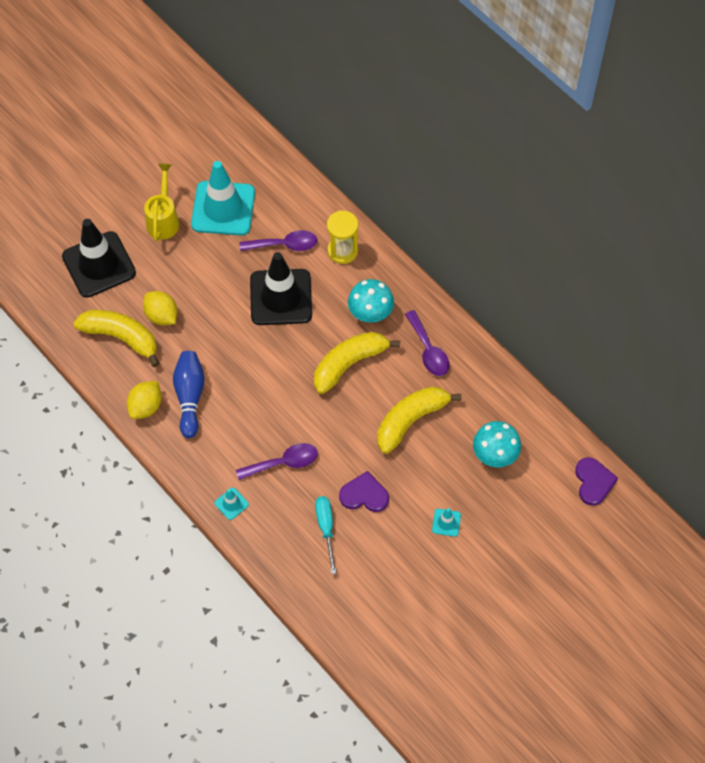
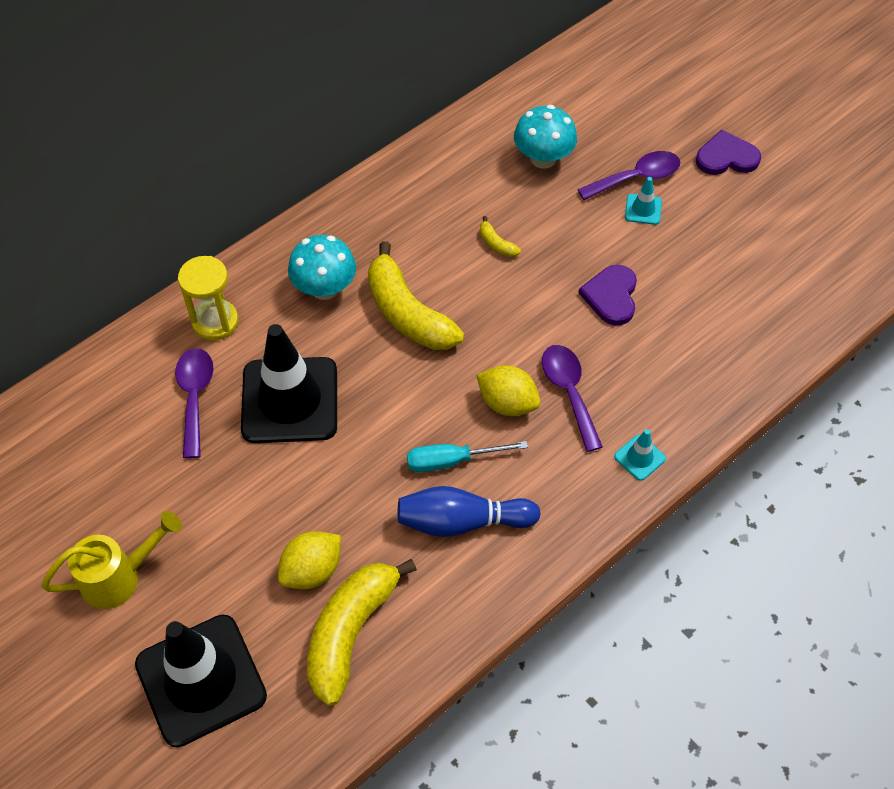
camera: 90 degrees left, 5 degrees down
yellow lemon [127,381,162,419] -> yellow lemon moved to [476,365,540,416]
yellow watering can [144,163,179,242] -> yellow watering can turned 150 degrees clockwise [41,511,182,609]
turquoise traffic cone [191,161,255,235] -> none
turquoise screwdriver [315,496,336,574] -> turquoise screwdriver moved to [407,441,528,472]
yellow banana [377,386,462,454] -> yellow banana [480,216,521,257], size x0.42
purple spoon [405,310,450,376] -> purple spoon moved to [577,151,680,200]
purple heart [575,457,618,506] -> purple heart moved to [696,130,761,175]

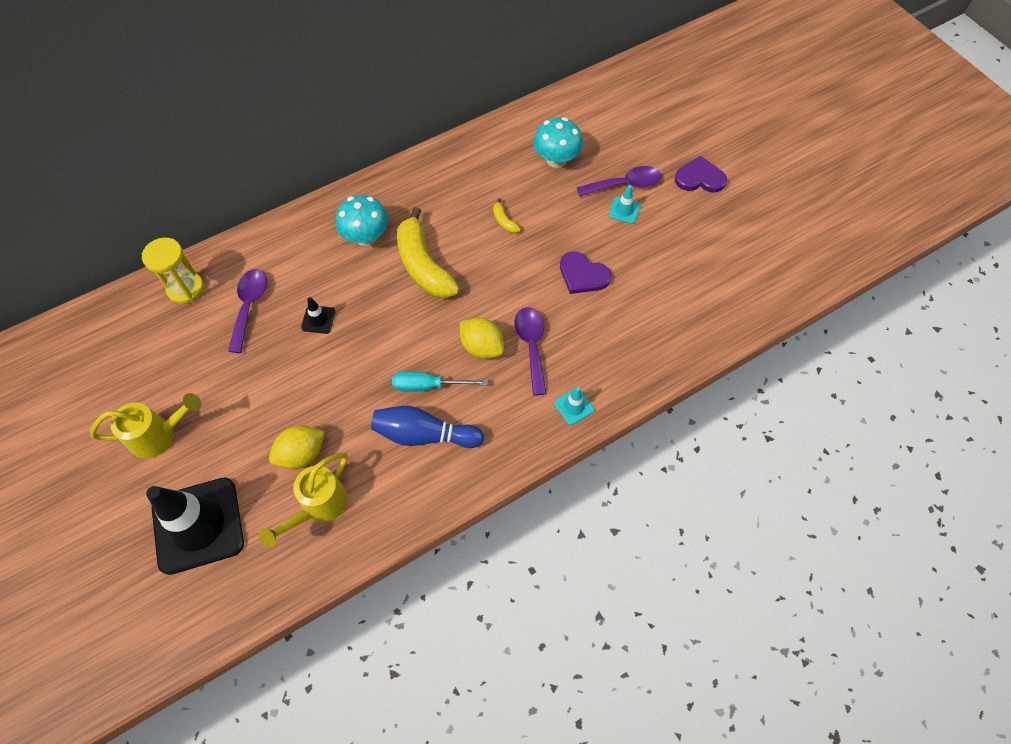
camera: 10 degrees right, 5 degrees up
yellow hourglass [178,256,239,341] -> yellow hourglass moved to [142,238,204,304]
black traffic cone [241,324,337,443] -> black traffic cone [301,297,336,334], size x0.41
yellow banana [307,559,417,706] -> yellow watering can [259,453,348,548]
purple heart [579,265,637,325] -> purple heart turned 75 degrees counterclockwise [560,251,611,294]

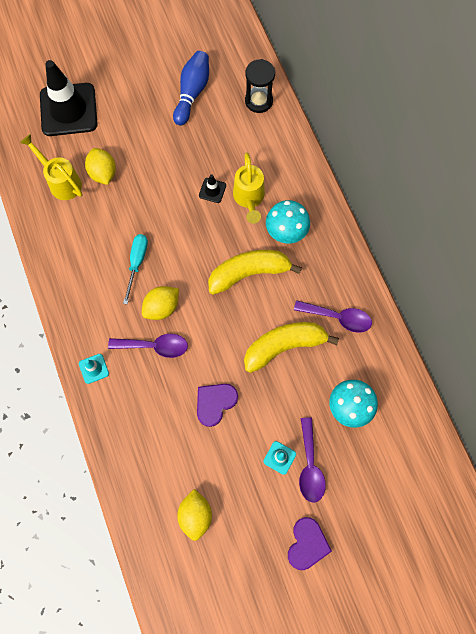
camera: 100 degrees right, 10 degrees up
yellow watering can [90,393,201,459] -> yellow watering can moved to [233,153,265,224]
yellow hourglass [142,238,204,304] -> black hourglass [245,59,275,113]
purple spoon [228,269,267,353] -> purple spoon moved to [294,300,372,333]
blue bowling pin [371,406,484,448] -> blue bowling pin moved to [173,51,209,126]
yellow banana [493,198,521,233] -> yellow banana [244,322,339,373], size x2.40
none -> yellow lemon [177,489,212,541]

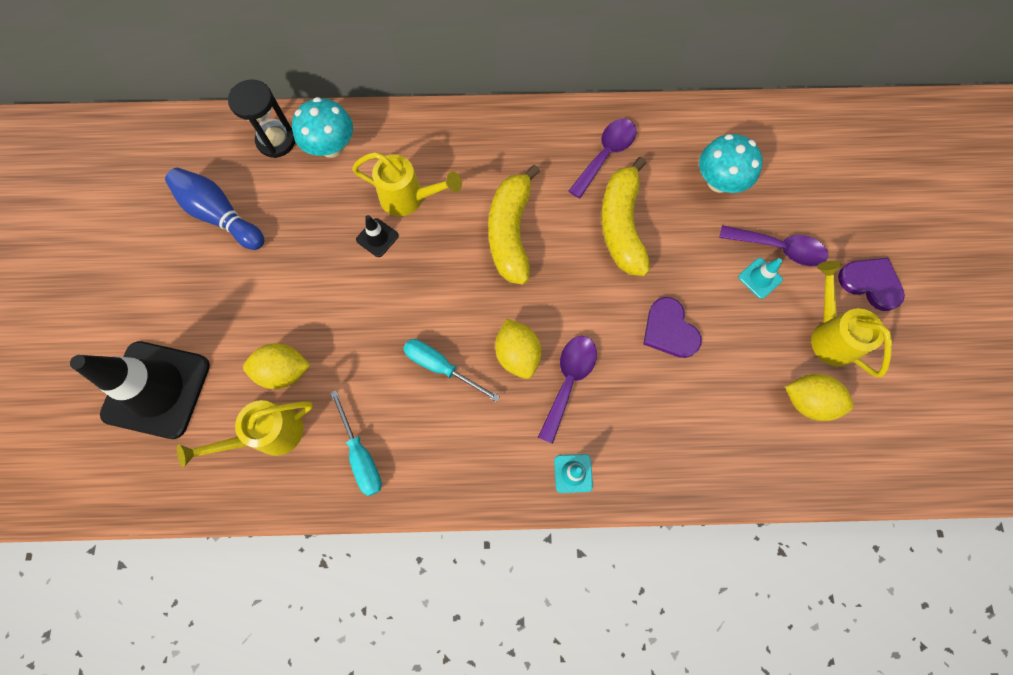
camera: 70 degrees left, 0 degrees up
turquoise mushroom [266,200,310,243] -> turquoise mushroom moved to [292,97,353,158]
none -> turquoise screwdriver [330,390,382,496]
none -> yellow watering can [811,261,892,377]

